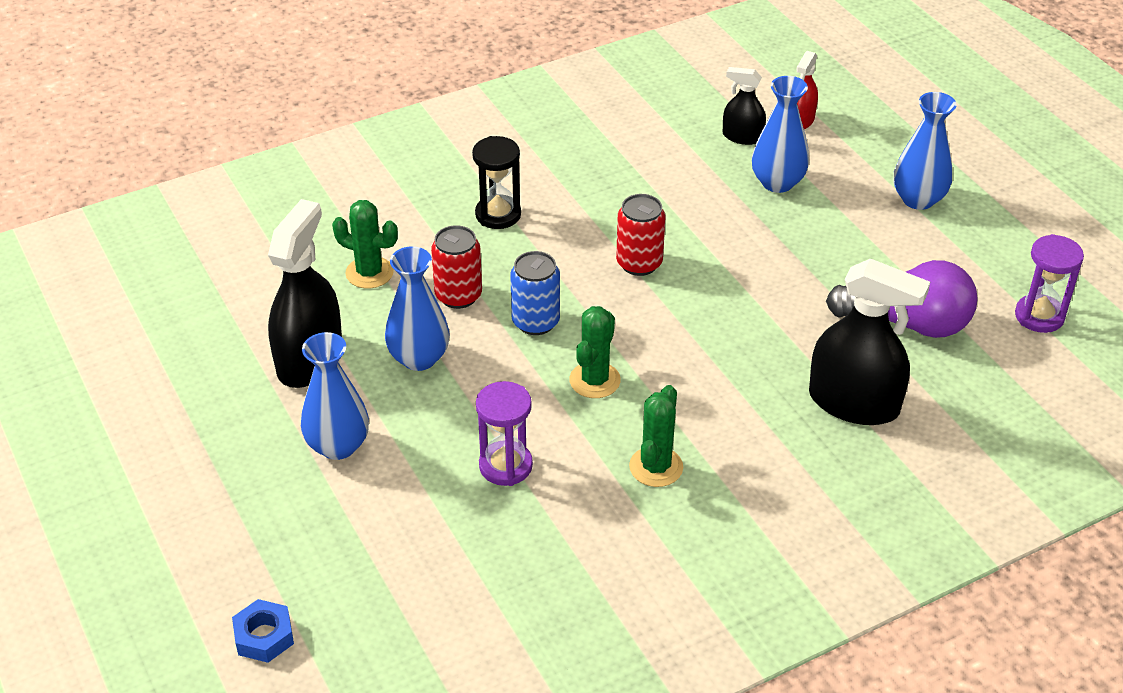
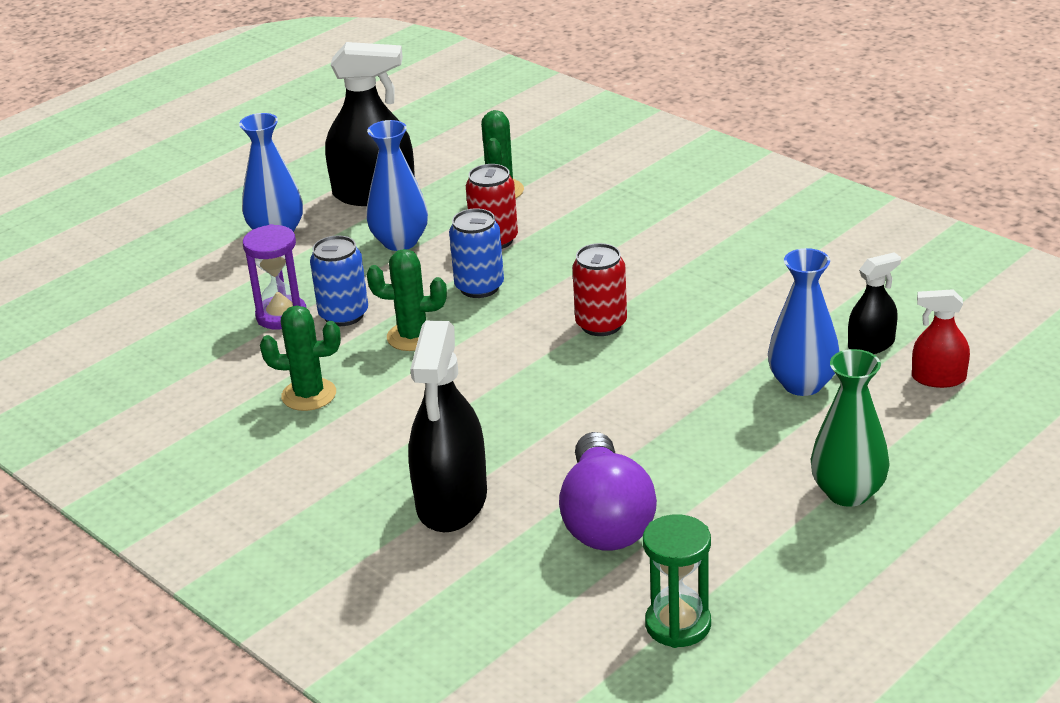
camera: 75 degrees right, 10 degrees down
blue nut [232,599,294,663] -> none
black hourglass [472,136,521,229] -> none
black spray bottle [723,67,766,145] -> black spray bottle turned 60 degrees clockwise [848,252,901,354]
blue vase [894,92,957,210] -> green vase [811,349,890,507]
purple hourglass [1015,234,1084,333] -> green hourglass [643,514,711,648]
none -> blue can [310,235,368,326]

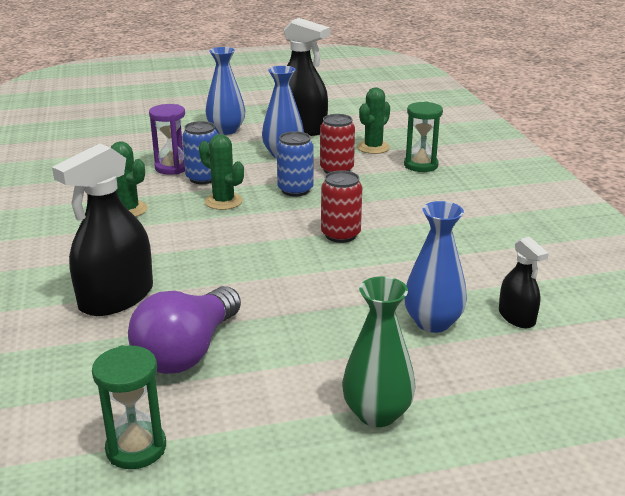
camera: 30 degrees right, 5 degrees down
black spray bottle [848,252,901,354] -> black spray bottle turned 60 degrees clockwise [499,237,549,328]
red spray bottle [912,289,970,388] -> none
none -> green hourglass [404,102,443,172]

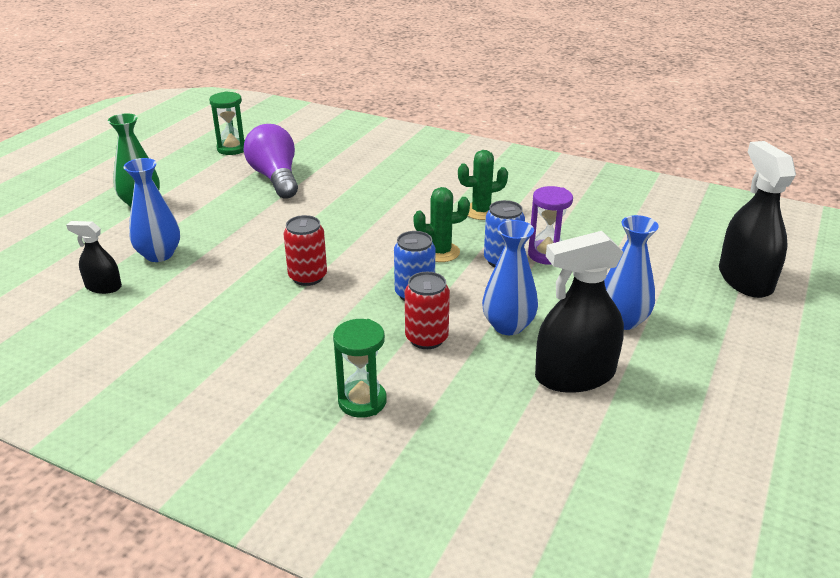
camera: 130 degrees right, 5 degrees up
black spray bottle [52,143,153,316] -> black spray bottle moved to [719,141,796,298]
green cactus [357,87,390,154] -> none

